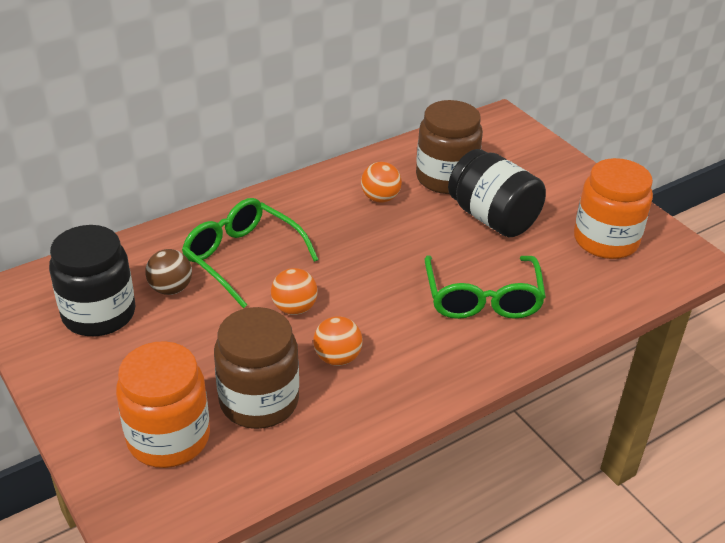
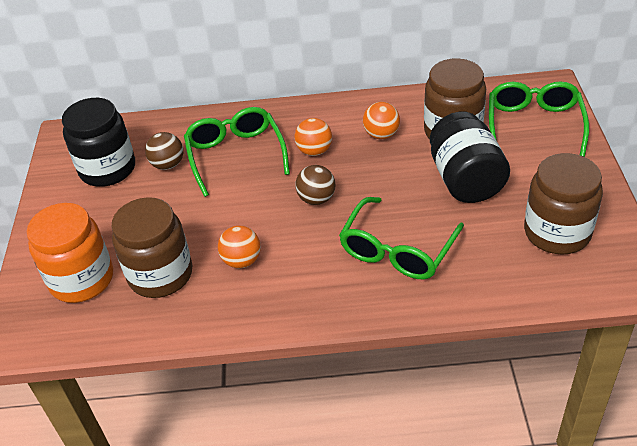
camera: 35 degrees right, 5 degrees up
orange ball [271,268,318,315] -> orange ball moved to [295,118,332,156]
orange jar [574,158,653,259] -> brown jar [524,153,603,255]
none -> brown ball [295,165,336,205]
none -> green glasses [489,81,589,157]

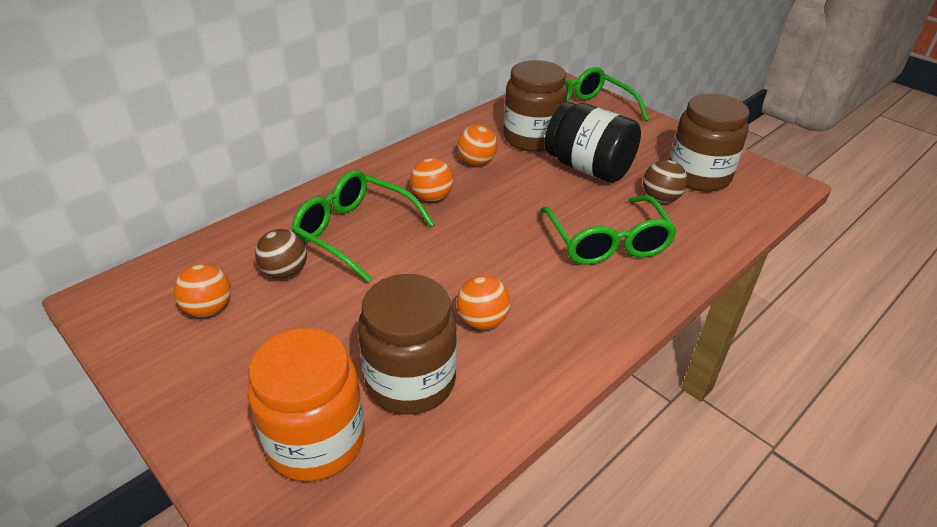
camera: 45 degrees left, 5 degrees down
black jar [62,98,135,187] -> orange ball [174,264,231,317]
brown ball [295,165,336,205] -> brown ball moved to [643,160,688,203]

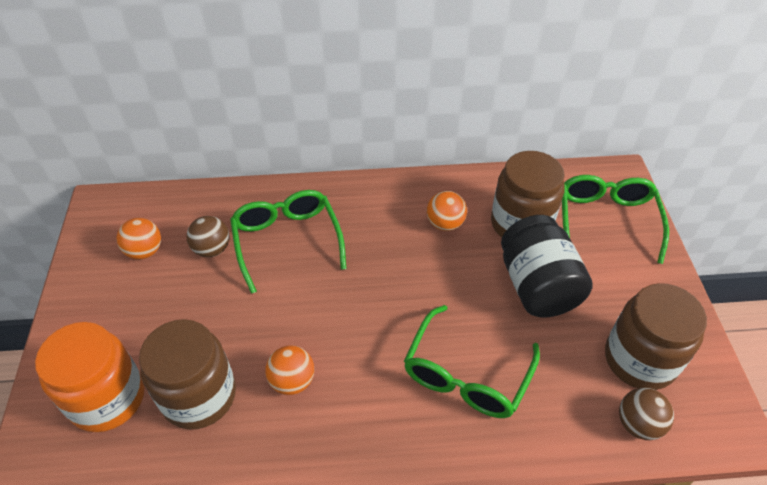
camera: 40 degrees right, 10 degrees up
orange ball [410,158,454,202] -> none
brown ball [643,160,688,203] -> brown ball moved to [619,388,674,440]

